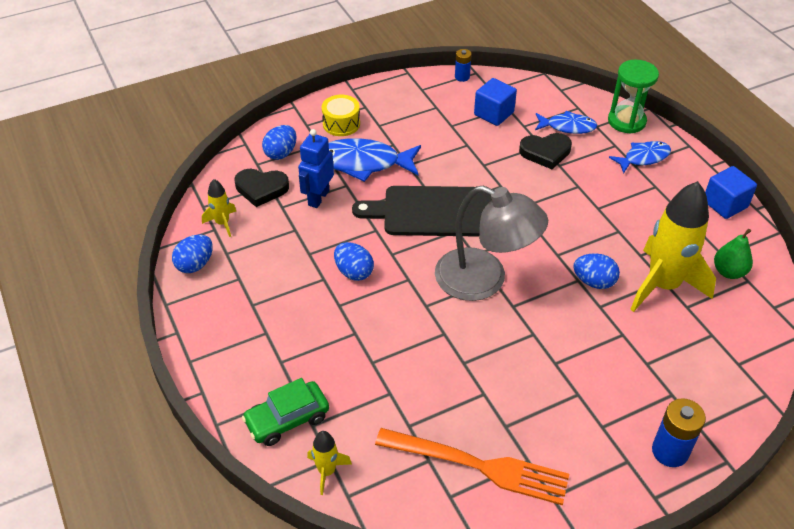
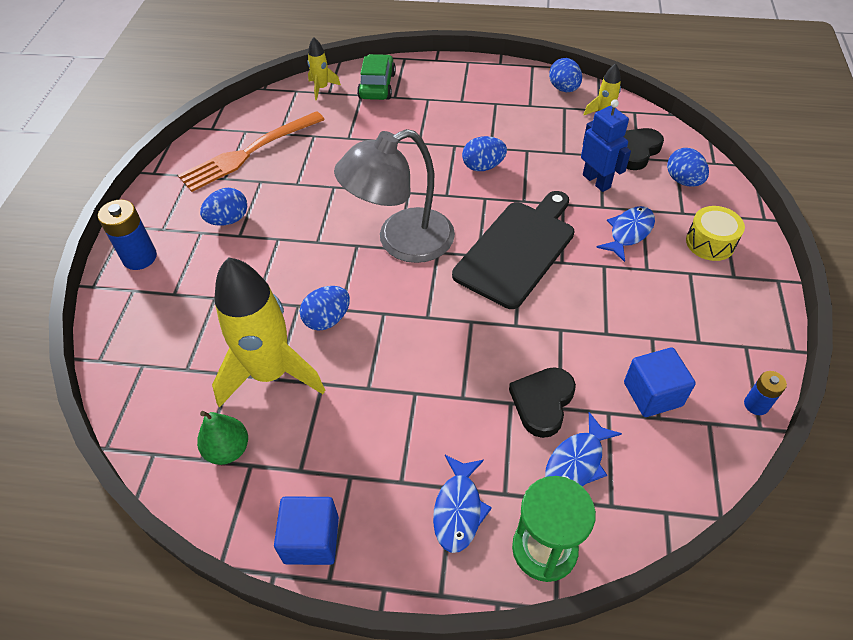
camera: 125 degrees right, 5 degrees up
blue fish [329,138,421,182] -> blue fish [596,206,655,262], size x0.62
none -> blue egg [200,188,247,226]

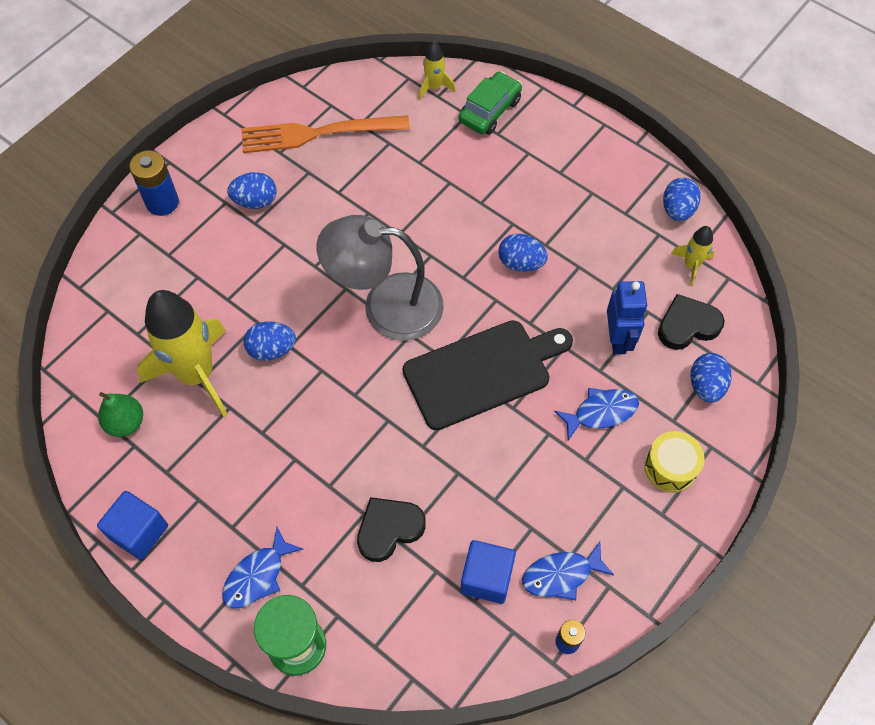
camera: 30 degrees right, 10 degrees up
blue fish [545,412,622,486] -> blue fish moved to [522,542,614,601]

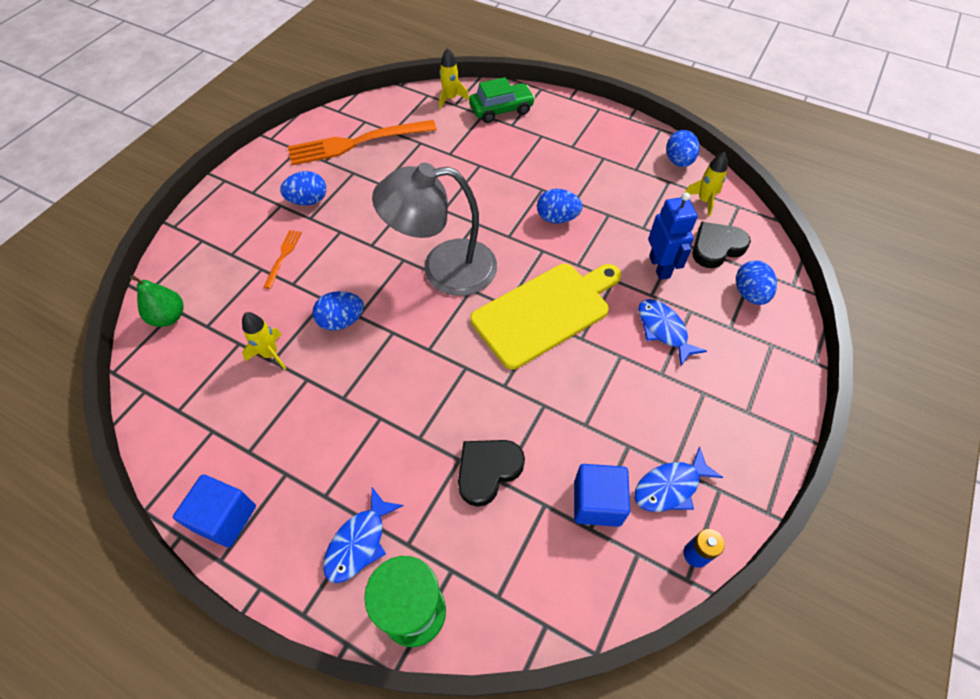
camera: 10 degrees left, 5 degrees down
green pear [98,392,143,437] -> green pear moved to [130,275,183,327]
blue battery [129,150,179,216] -> none
yellow rocket [137,290,228,417] -> yellow rocket [242,312,286,370], size x0.45
black cutting board [403,320,573,430] -> yellow cutting board [470,264,621,369]
green car [459,71,522,135] -> green car turned 45 degrees clockwise [469,77,535,123]
blue fish [554,388,639,440] -> blue fish turned 90 degrees counterclockwise [638,299,707,366]
yellow drum [644,431,704,493] -> none
none -> orange fork [263,230,302,289]

